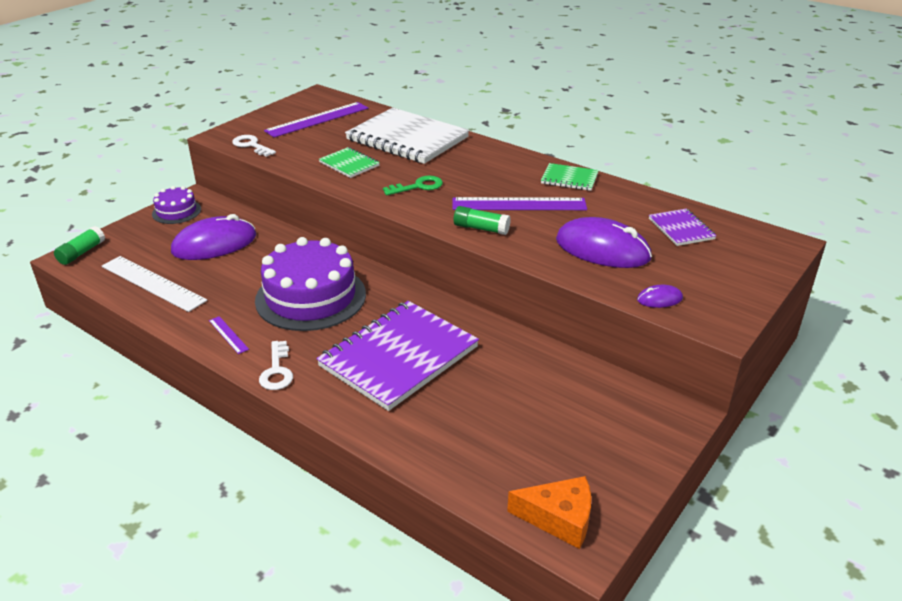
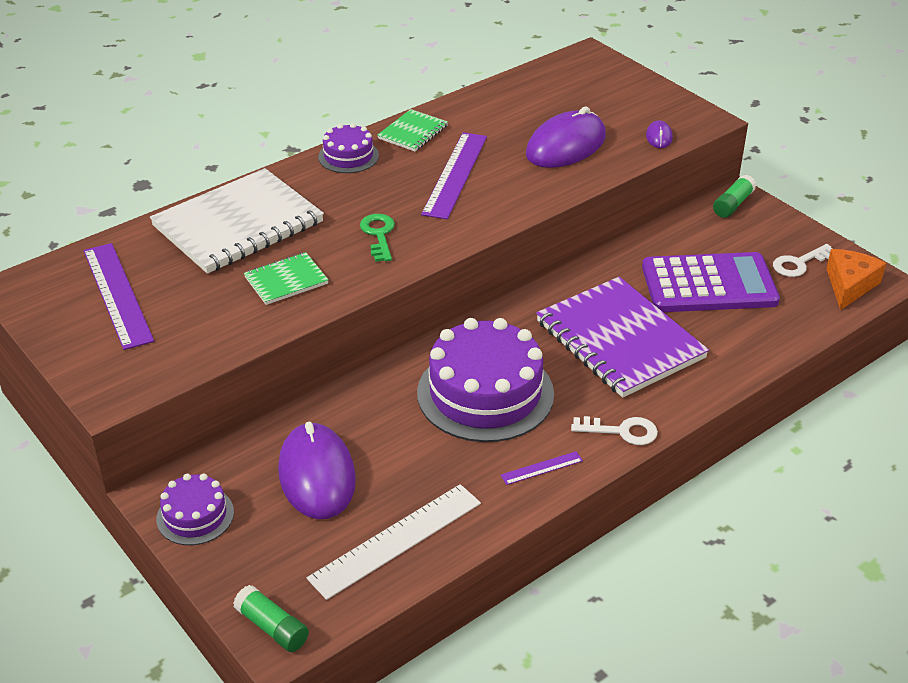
camera: 75 degrees left, 5 degrees up
white key [232,135,276,157] -> white key moved to [773,244,833,277]
green glue stick [454,206,511,235] -> green glue stick moved to [713,175,756,218]
purple notebook [649,209,716,246] -> none
none -> purple cake [318,123,379,173]
none -> purple calculator [642,252,780,312]

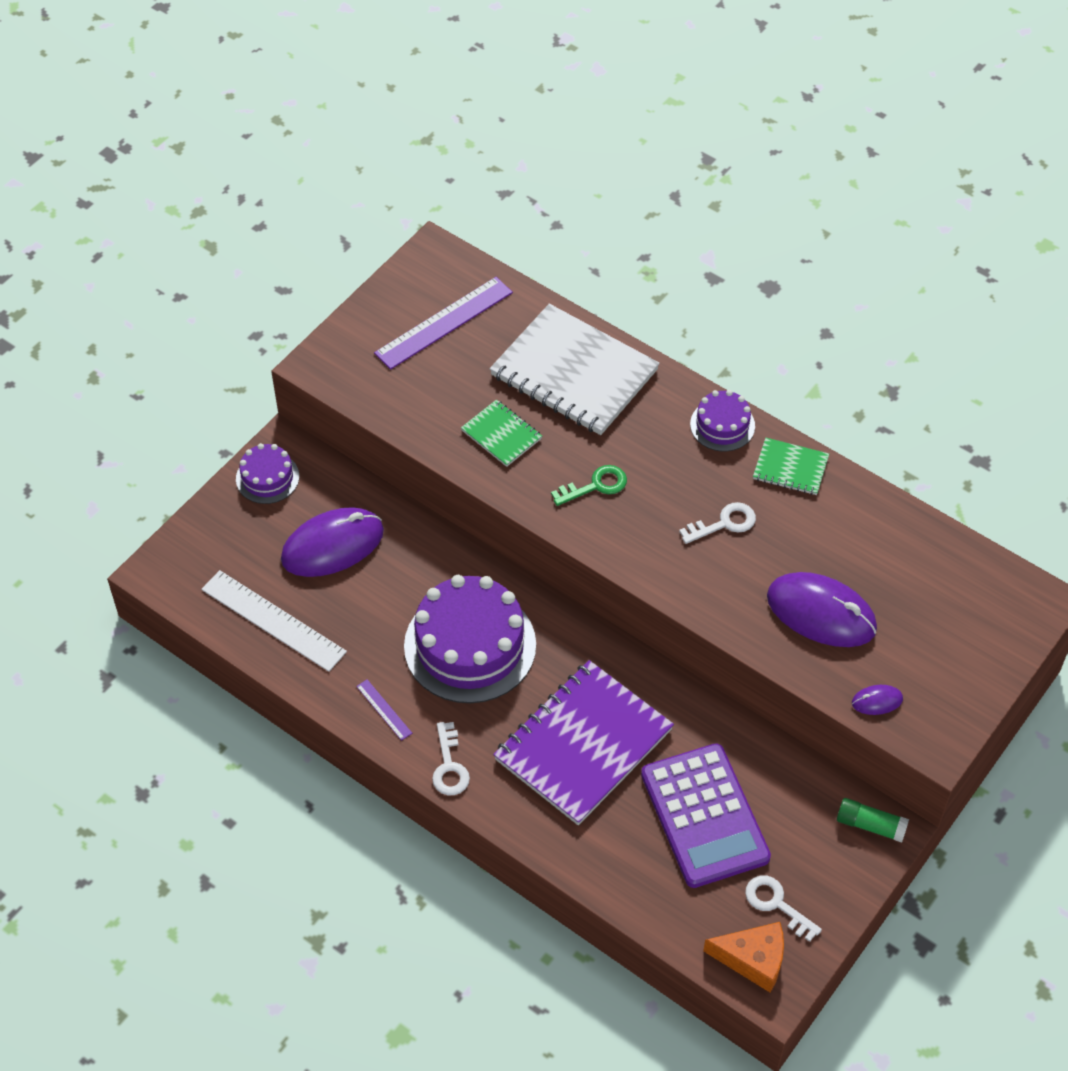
camera: 75 degrees right, 15 degrees up
green glue stick [233,585,309,652] -> none
purple ruler [421,132,487,219] -> white key [679,502,756,544]

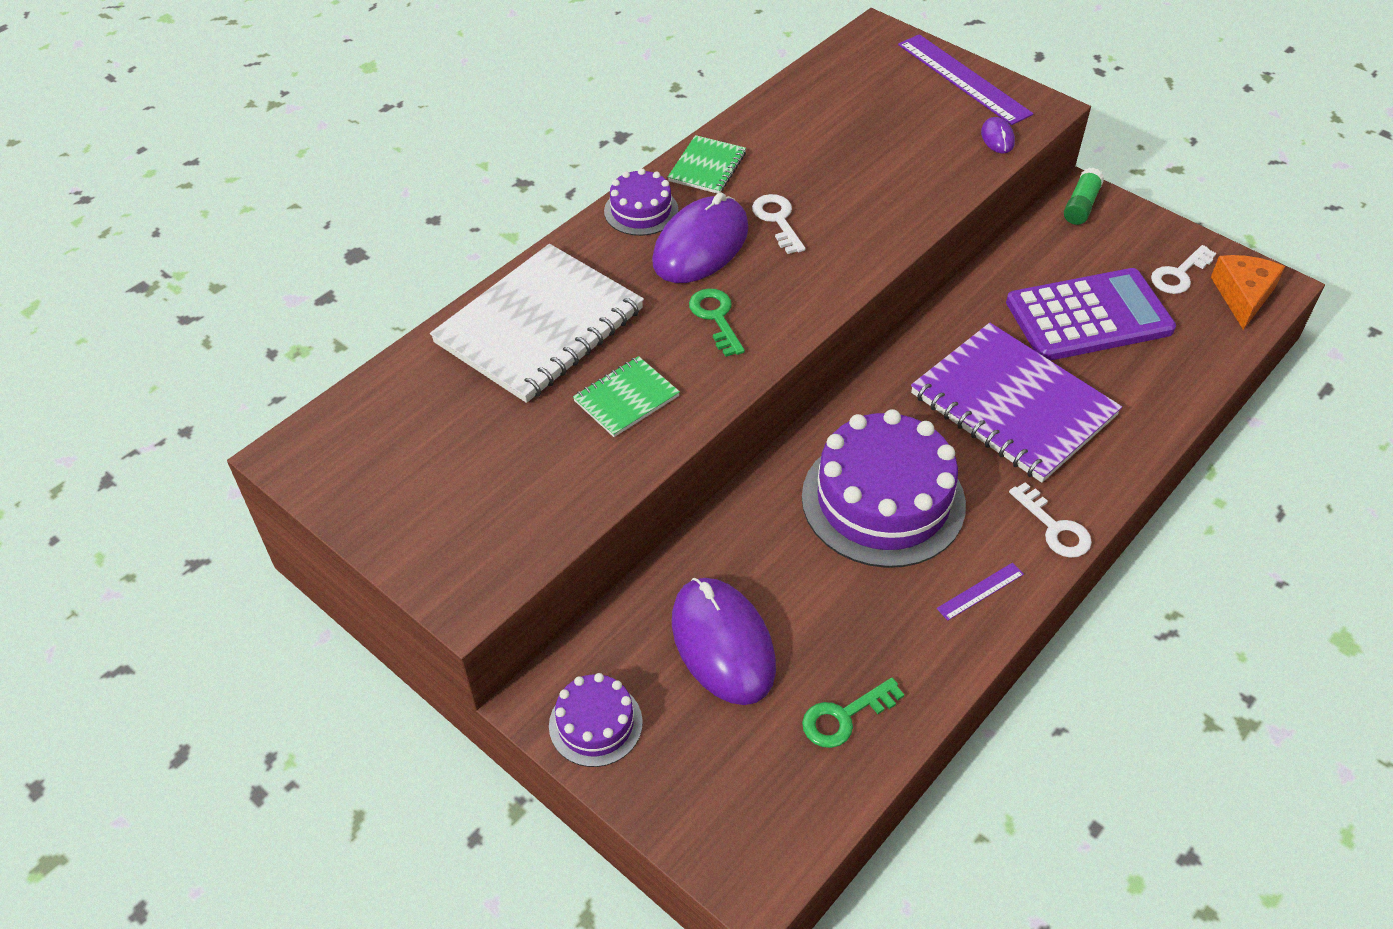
camera: 85 degrees left, 5 degrees down
white ruler [201,570,347,672] -> green key [802,678,904,748]
purple ruler [374,277,513,370] -> purple ruler moved to [898,34,1033,125]
white key [432,722,470,795] -> white key turned 60 degrees clockwise [1009,482,1092,558]
purple mouse [767,572,877,647] -> purple mouse moved to [652,193,749,283]

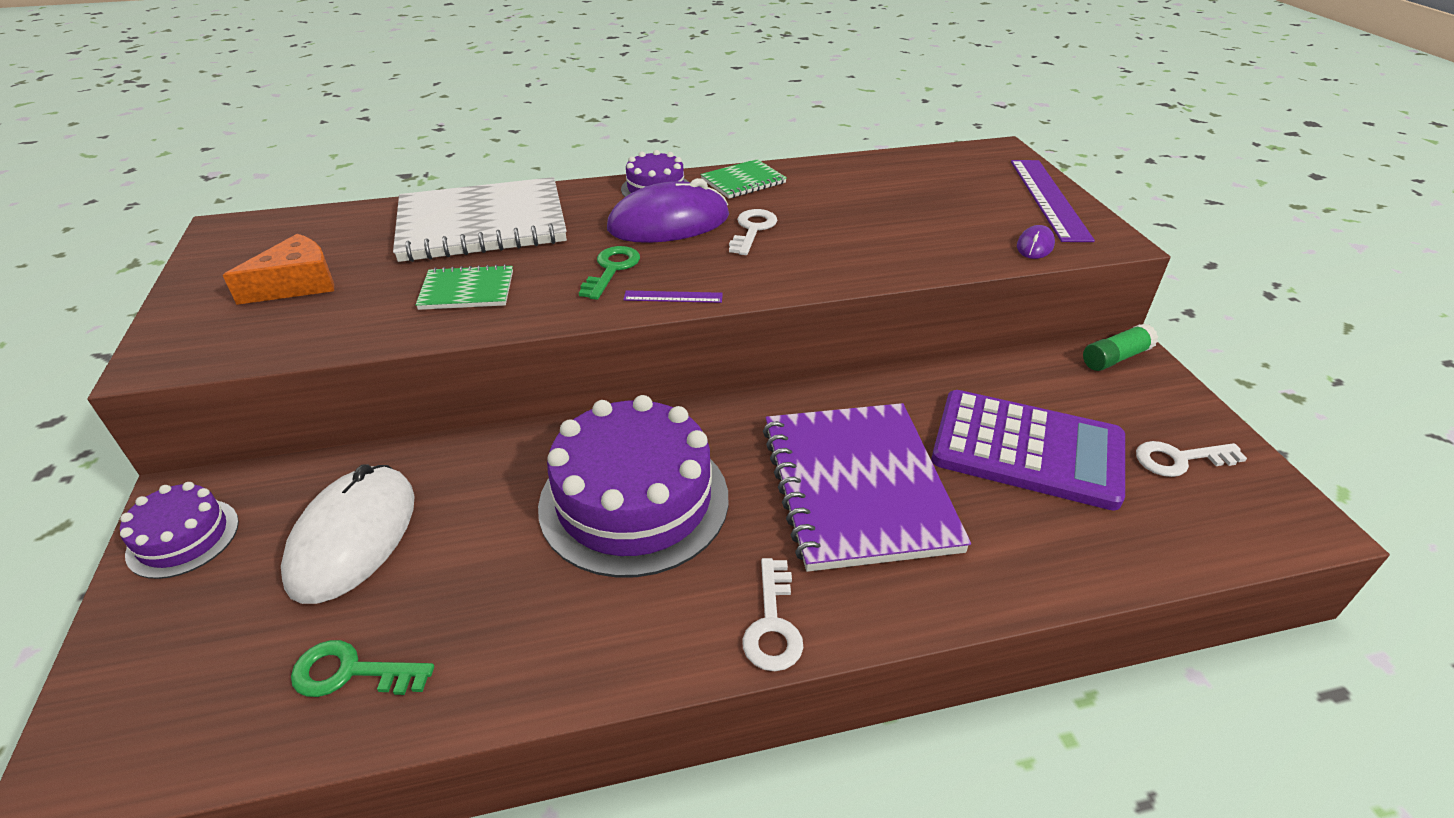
camera: 35 degrees right, 10 degrees down
purple mouse [672,578,776,705] -> white mouse [281,464,415,604]
purple ruler [937,563,1024,621] -> purple ruler moved to [623,290,723,303]
orange cheese [1211,255,1285,330] -> orange cheese moved to [223,233,334,305]

